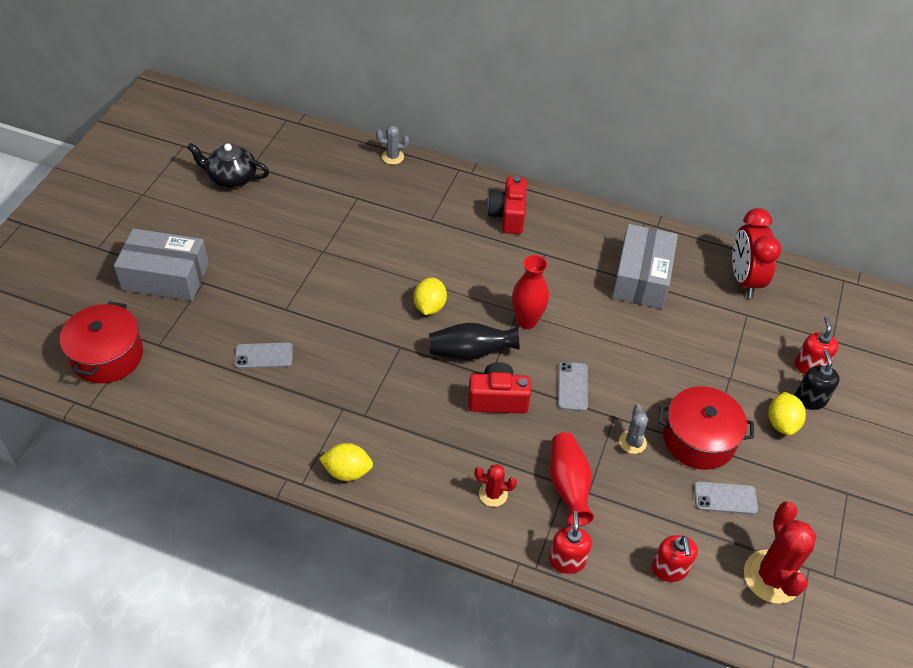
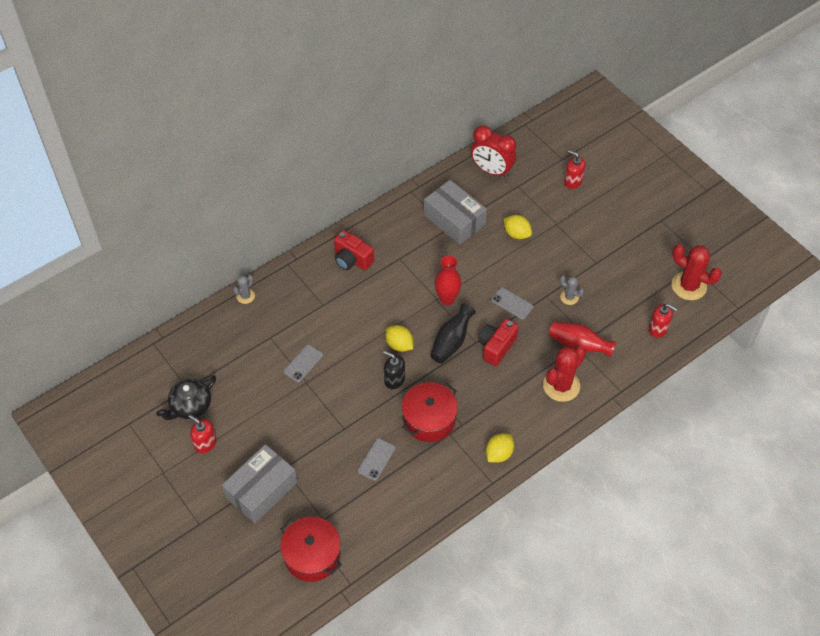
camera: 55 degrees left, 5 degrees up
red cactus [474,464,517,507] -> red cactus [543,346,586,402], size x1.90
red soap dispenser [549,511,592,574] -> red soap dispenser moved to [188,415,216,454]
red pot [658,386,754,470] -> red pot moved to [402,382,458,442]
grey phone [694,481,758,514] -> grey phone moved to [283,345,323,382]
yellow lemon [769,392,806,436] -> yellow lemon moved to [503,215,532,239]
black soap dispenser [795,350,840,410] -> black soap dispenser moved to [383,351,405,389]

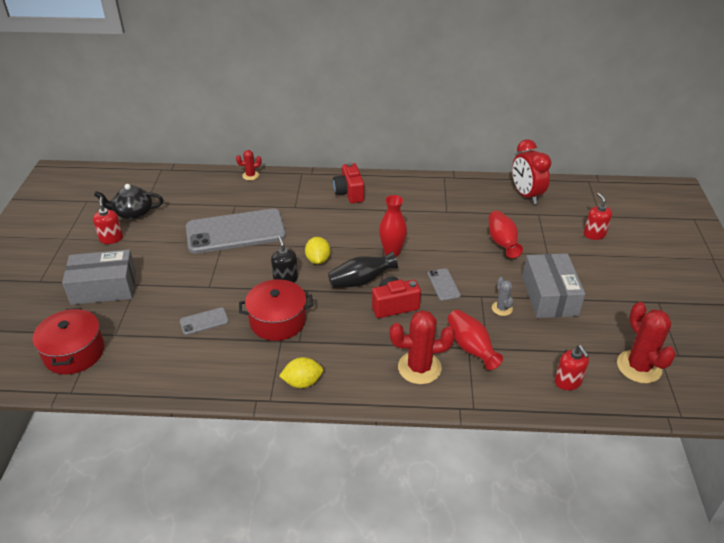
camera: 40 degrees right, 15 degrees down
grey cactus [233,275,255,304] -> red cactus [236,150,262,180]
grey phone [283,345,323,382] -> grey phone [186,208,286,254], size x2.41
grey box [424,180,487,245] -> grey box moved to [522,253,585,318]
yellow lemon [503,215,532,239] -> red vase [488,211,523,258]

